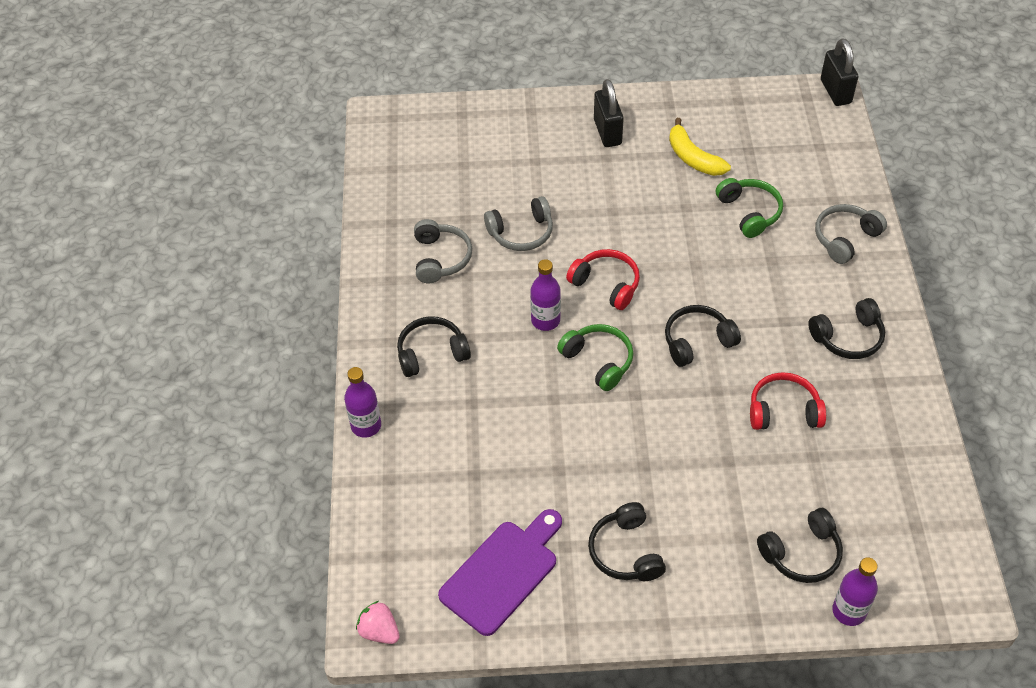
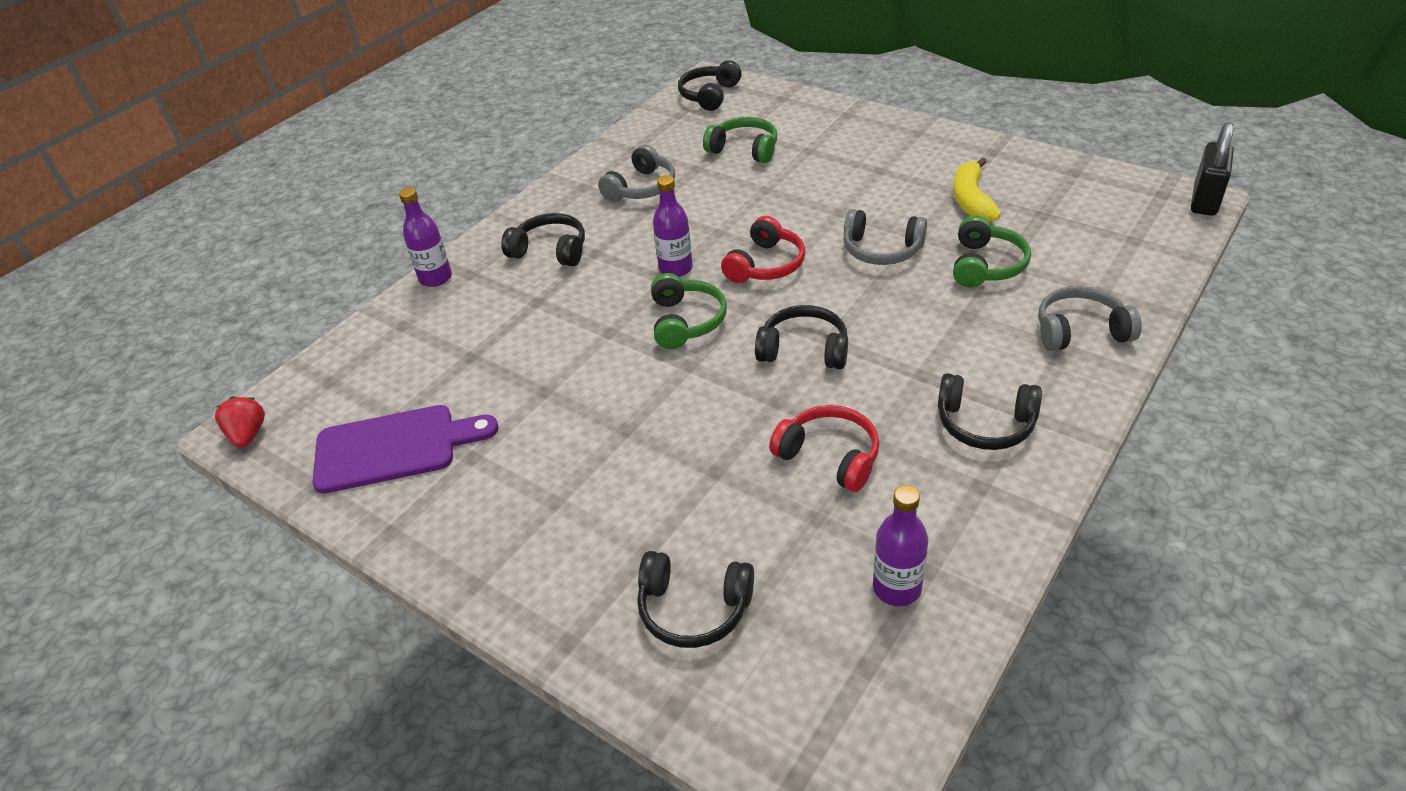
camera: 40 degrees right, 10 degrees down
pink strawberry [356,601,400,644] -> red strawberry [215,396,265,448]
grey headphones [484,196,553,251] -> grey headphones moved to [843,209,927,265]
red headphones [566,249,640,310] -> red headphones turned 45 degrees clockwise [721,216,805,283]
black headphones [588,502,666,581] -> black headphones moved to [678,60,742,111]
black padlock [594,79,624,147] -> none
purple bottle [832,557,878,626] -> purple bottle moved to [873,485,928,606]
none -> green headphones [703,117,777,163]

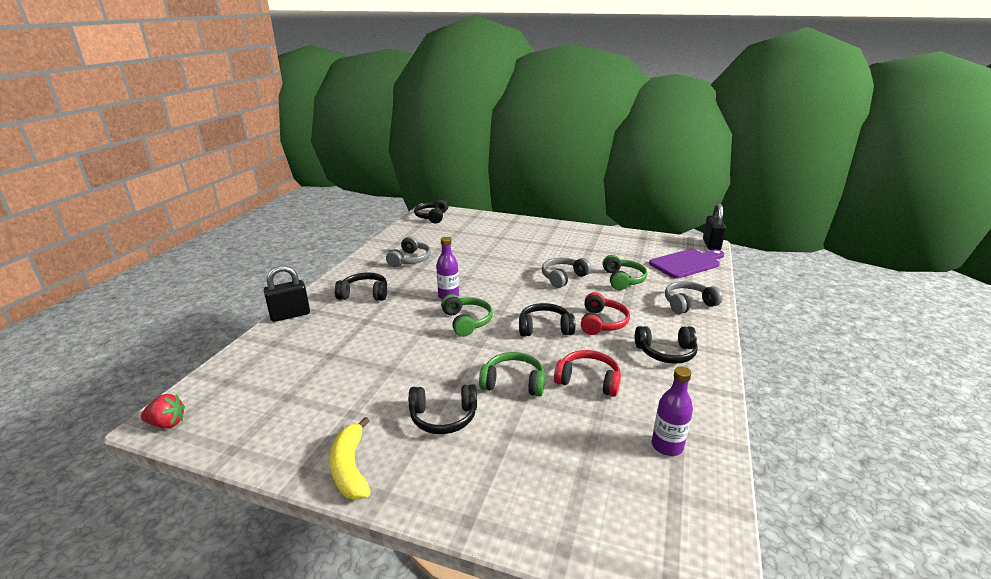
camera: 20 degrees left, 15 degrees down
red strawberry [215,396,265,448] -> red strawberry turned 120 degrees clockwise [141,394,185,428]
purple cutting board [313,405,498,494] -> purple cutting board moved to [649,249,725,279]
purple bottle [399,187,452,287] -> black padlock [264,265,310,322]
black headphones [637,551,754,648] -> black headphones moved to [409,384,477,434]
green headphones [703,117,777,163] -> green headphones moved to [479,352,545,397]
red headphones [721,216,805,283] -> red headphones moved to [581,292,630,335]
grey headphones [843,209,927,265] -> grey headphones turned 135 degrees clockwise [542,258,592,288]
yellow banana [953,157,1001,222] -> yellow banana moved to [329,417,370,500]

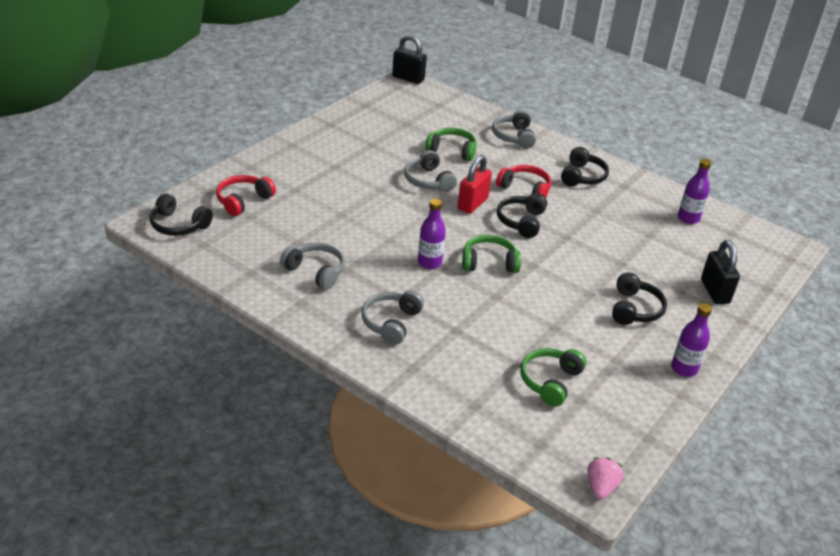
camera: 75 degrees left, 10 degrees up
red strawberry [141,394,185,428] -> pink strawberry [587,457,623,499]
black padlock [264,265,310,322] -> black padlock moved to [701,240,740,304]
yellow banana [329,417,370,500] -> purple bottle [671,303,712,377]
black headphones [335,272,387,301] -> grey headphones [362,290,424,345]
green headphones [479,352,545,397] -> green headphones moved to [520,348,586,407]
red headphones [554,350,621,397] -> red headphones moved to [216,175,276,216]
purple cutting board [649,249,725,279] -> none
none -> red padlock [458,155,492,214]

